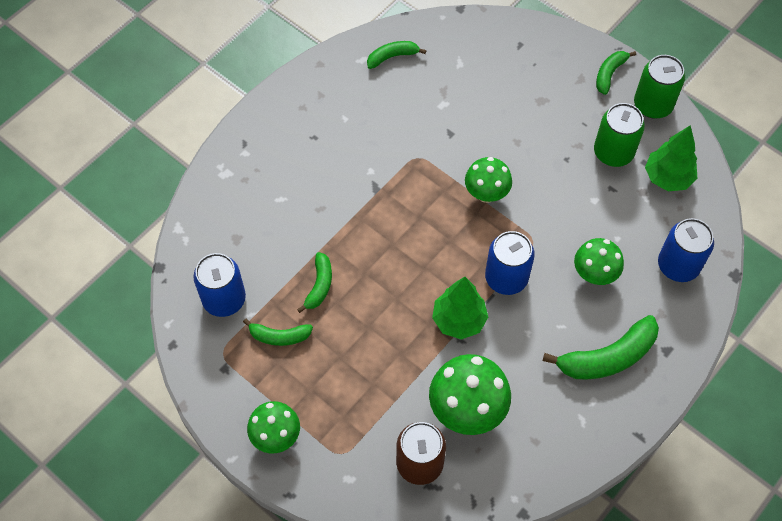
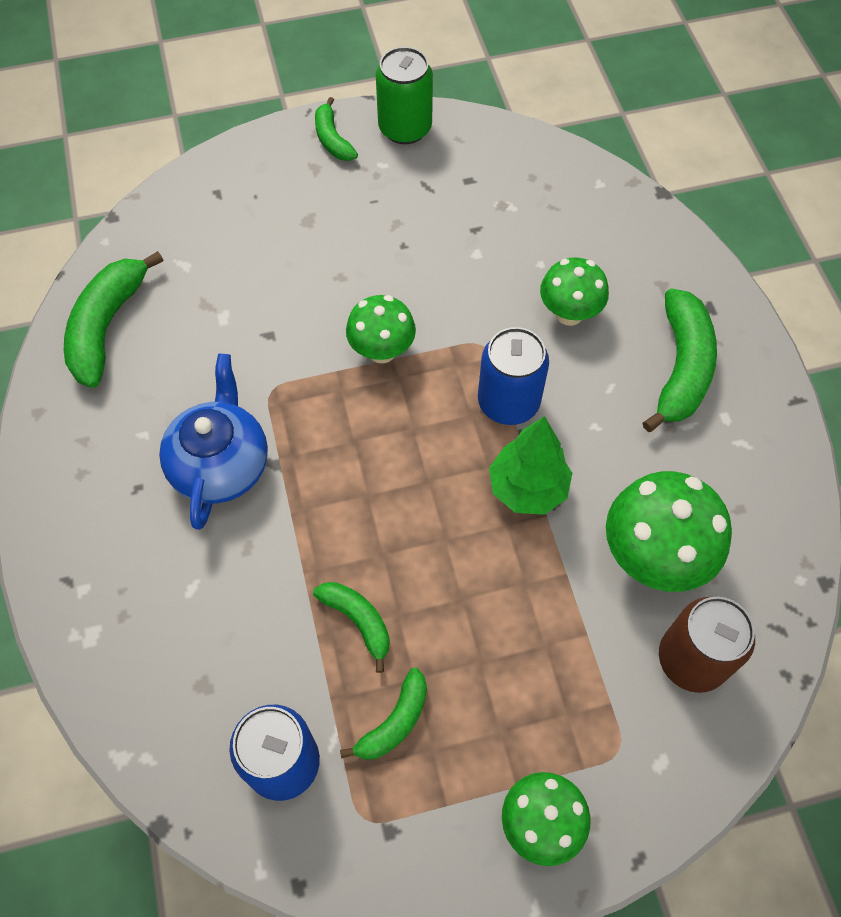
camera: 55 degrees left, 0 degrees up
green banana [367,41,427,69] -> green banana [64,251,163,388], size x1.75
green can [594,103,645,167] -> none
green tree [645,125,697,191] -> none
blue can [658,218,714,282] -> none
none -> blue teapot [159,354,268,530]

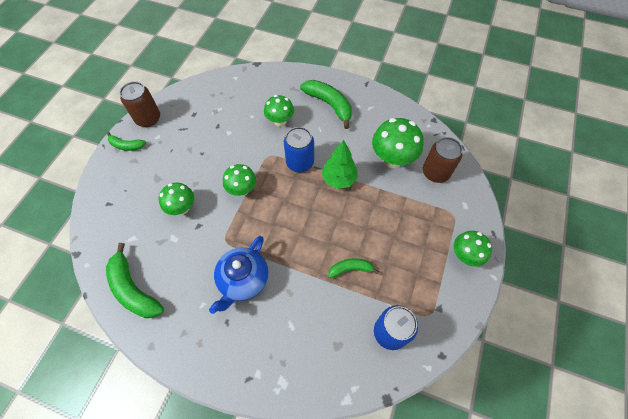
camera: 55 degrees left, 0 degrees up
blue teapot [159,354,268,530] -> blue teapot turned 105 degrees counterclockwise [209,236,269,314]
green banana [340,668,427,760] -> none
green can [376,47,433,144] -> brown can [120,82,160,127]
none -> green mushroom [159,183,194,215]

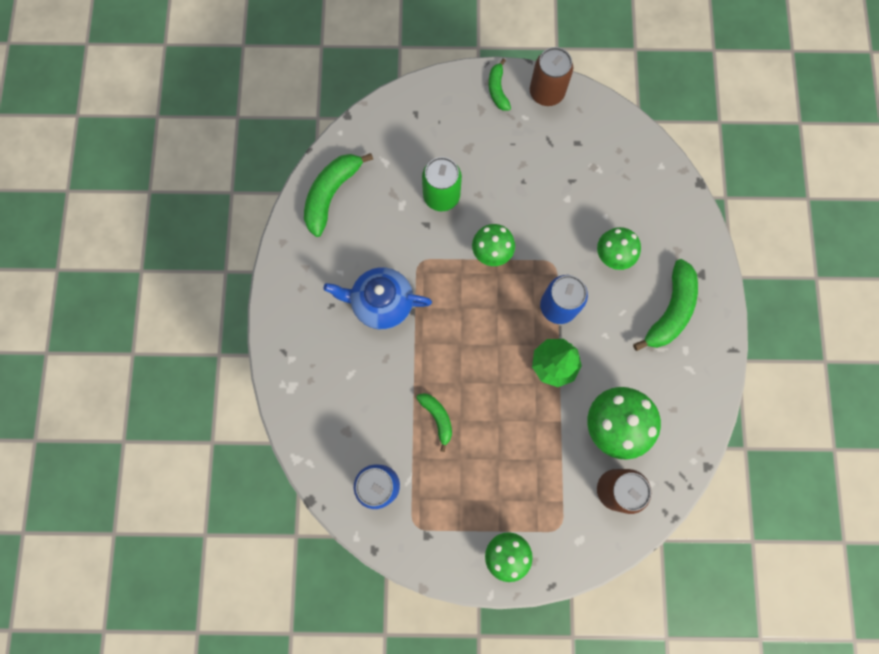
camera: 70 degrees right, 15 degrees up
green mushroom [159,183,194,215] -> green can [422,157,462,211]

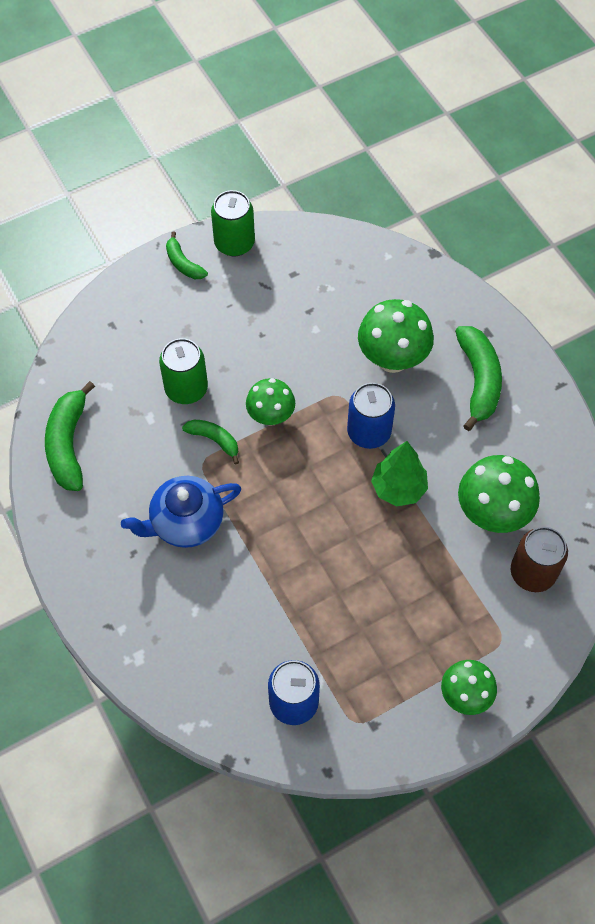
camera: 30 degrees left, 15 degrees down
green banana [416,393,452,452] -> green banana moved to [182,420,239,465]
brown can [530,47,573,106] -> green can [211,190,255,257]
green mushroom [597,227,641,270] -> green mushroom [358,299,434,373], size x1.55

